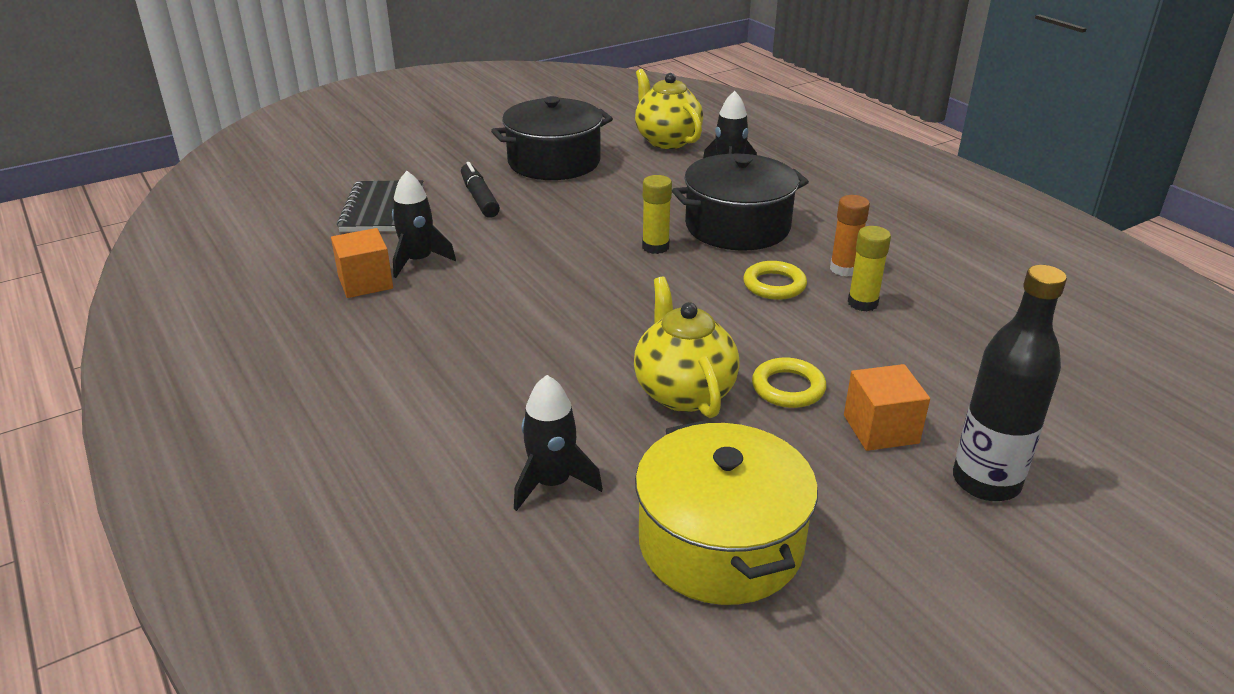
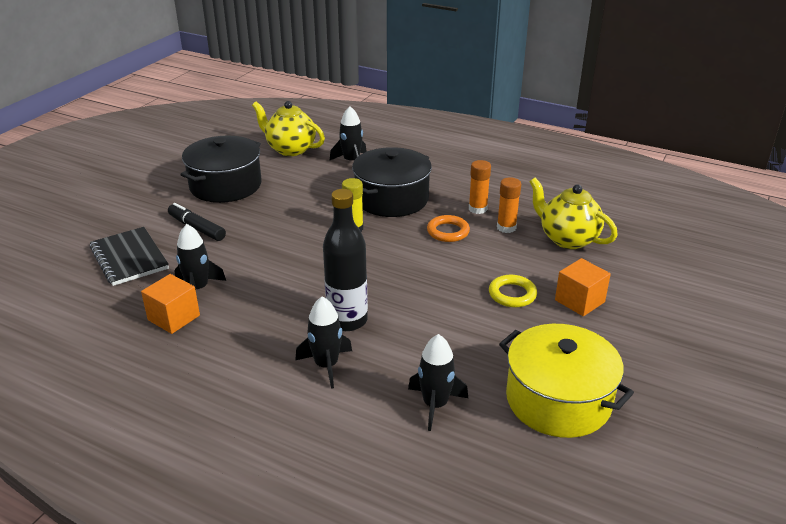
camera: 30 degrees left, 0 degrees up
yellow teapot [634,277,739,418] -> yellow teapot moved to [529,178,618,249]
yellow ring [743,261,807,300] -> orange ring [427,215,470,242]
yellow glue stick [848,226,891,312] -> orange glue stick [497,177,521,233]
black bottle [953,265,1067,501] -> black bottle moved to [323,189,368,331]
none -> black rocket [295,296,352,389]

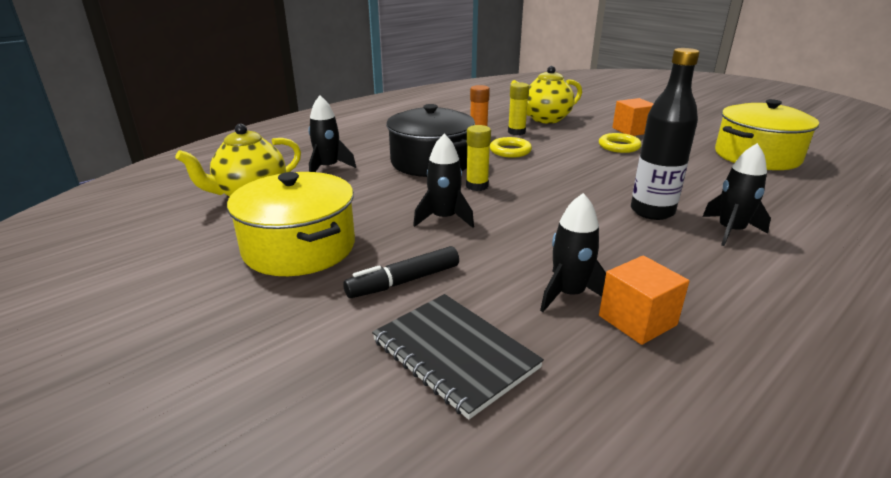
camera: 70 degrees left, 5 degrees down
black notebook [90,227,169,286] -> black notebook turned 60 degrees clockwise [372,294,544,420]
black pot [180,136,262,203] -> yellow pot [227,172,355,276]
black rocket [408,334,468,431] -> black rocket moved to [413,134,474,228]
orange ring [427,215,470,242] -> yellow ring [490,137,532,158]
orange glue stick [497,177,521,233] -> yellow glue stick [508,82,529,135]

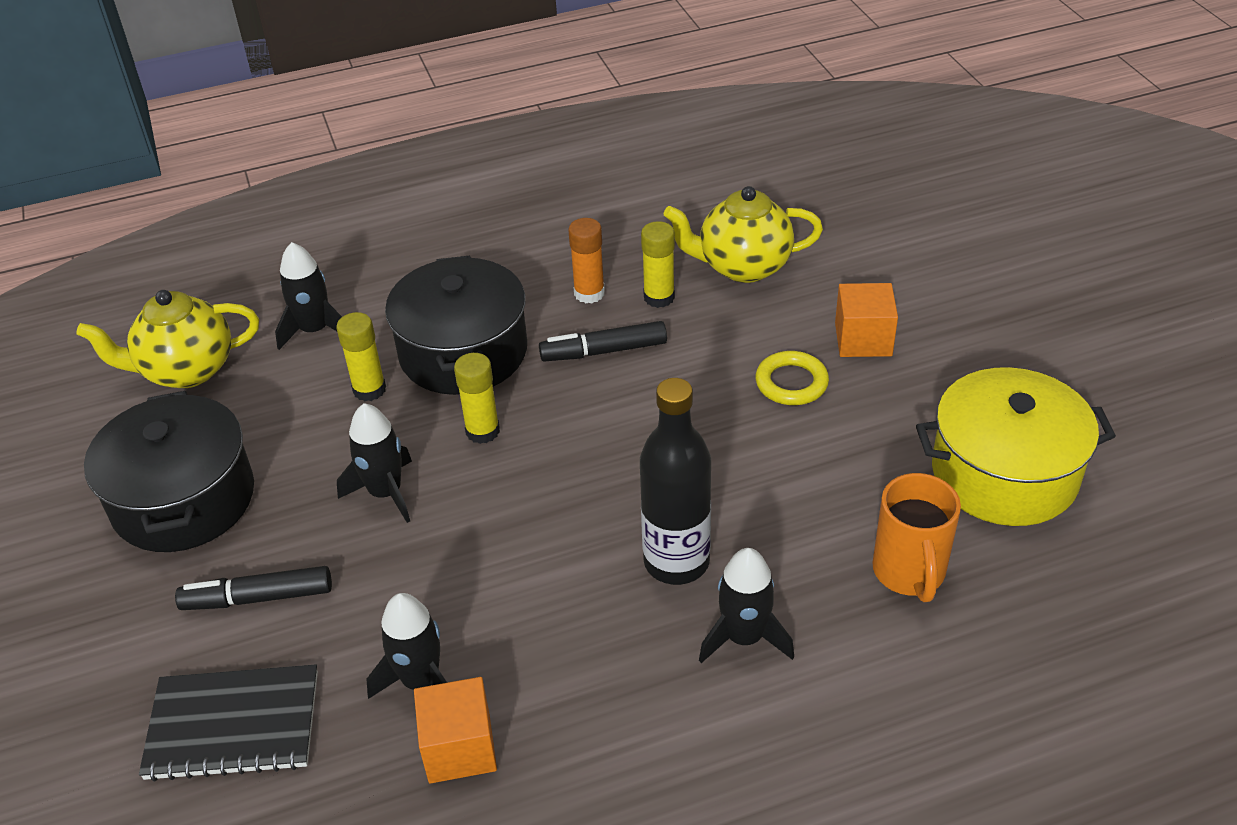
camera: 25 degrees right, 15 degrees up
yellow pot [227,172,355,276] -> black pot [84,391,254,552]
black notebook [372,294,544,420] -> black notebook turned 75 degrees counterclockwise [139,665,318,782]
yellow ring [490,137,532,158] -> black marker [539,321,667,361]
none -> yellow glue stick [336,312,386,401]
none -> orange mug [872,473,961,602]

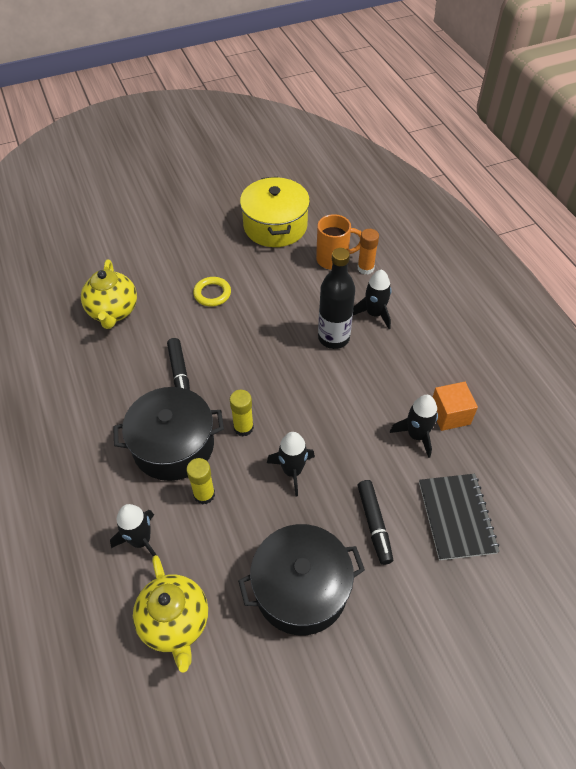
camera: 95 degrees left, 10 degrees up
orange glue stick [569,218,605,303] -> orange glue stick moved to [357,229,379,274]
yellow glue stick [641,221,675,308] -> none
orange cube [835,283,898,357] -> none

